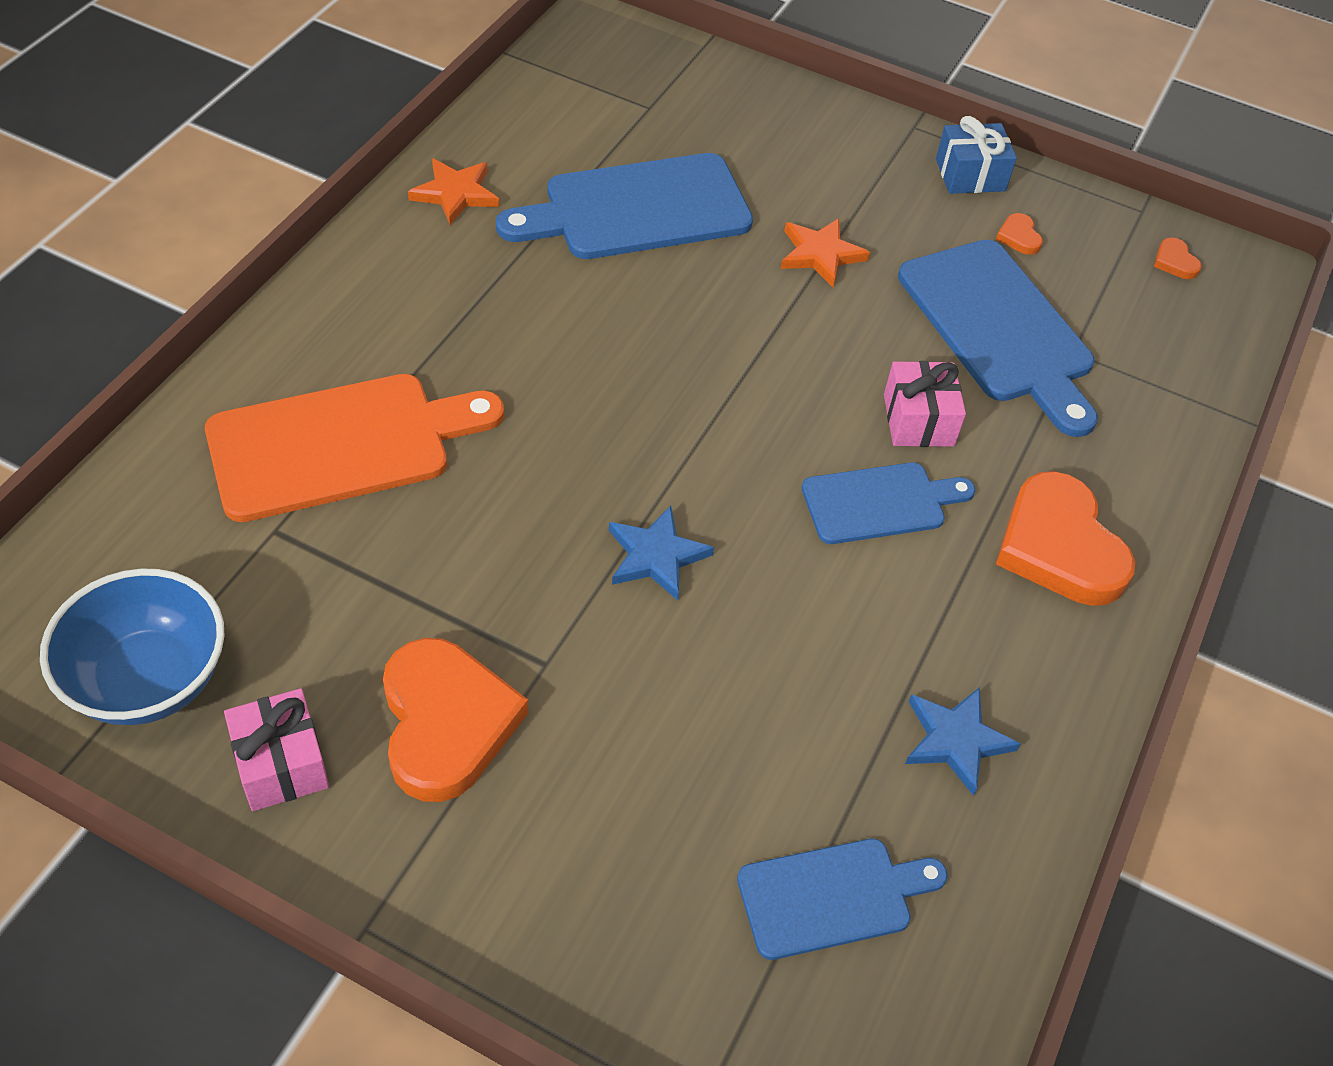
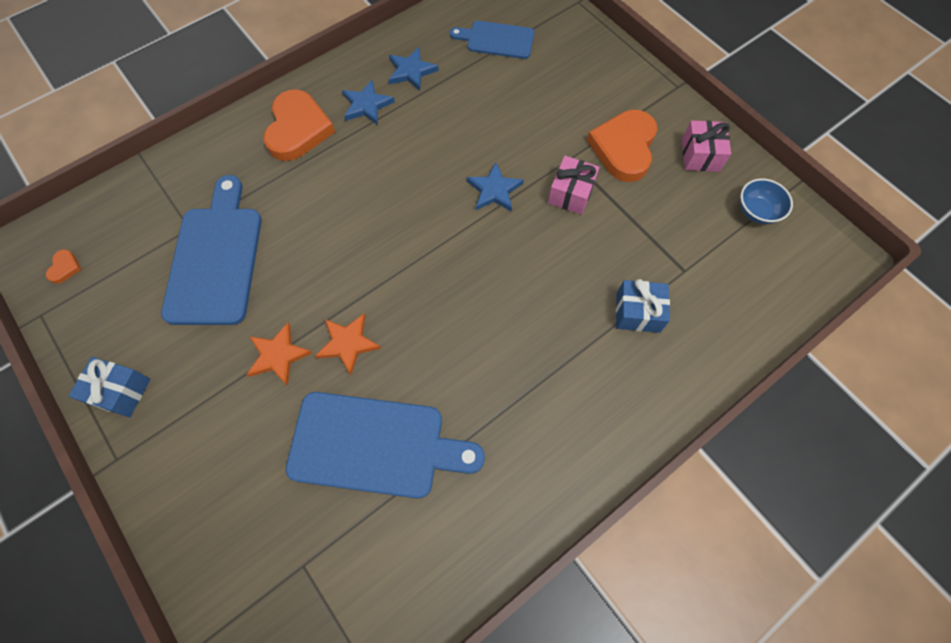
camera: 150 degrees left, 15 degrees up
blue bowl [40,569,225,725] -> blue bowl [740,178,793,224], size x0.59
orange cutting board [205,374,504,522] -> blue gift [616,279,670,333]
orange star [408,158,499,225] -> orange star moved to [315,314,381,375]
blue cutting board [802,463,976,544] -> none
pink gift [884,361,966,447] -> pink gift moved to [548,156,600,215]
orange heart [996,213,1043,255] -> none
none -> blue star [342,80,395,125]

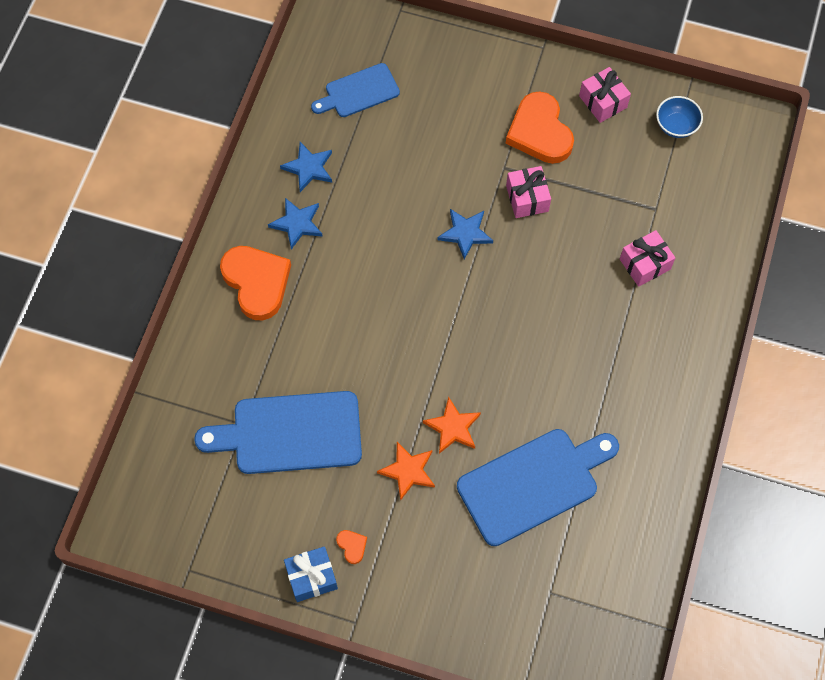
camera: 35 degrees left, 0 degrees up
orange heart [46,249,82,284] -> orange heart moved to [336,530,367,564]
blue cutting board [161,175,262,325] -> blue cutting board turned 60 degrees counterclockwise [194,391,362,474]
blue gift [616,279,670,333] -> pink gift [620,230,675,287]

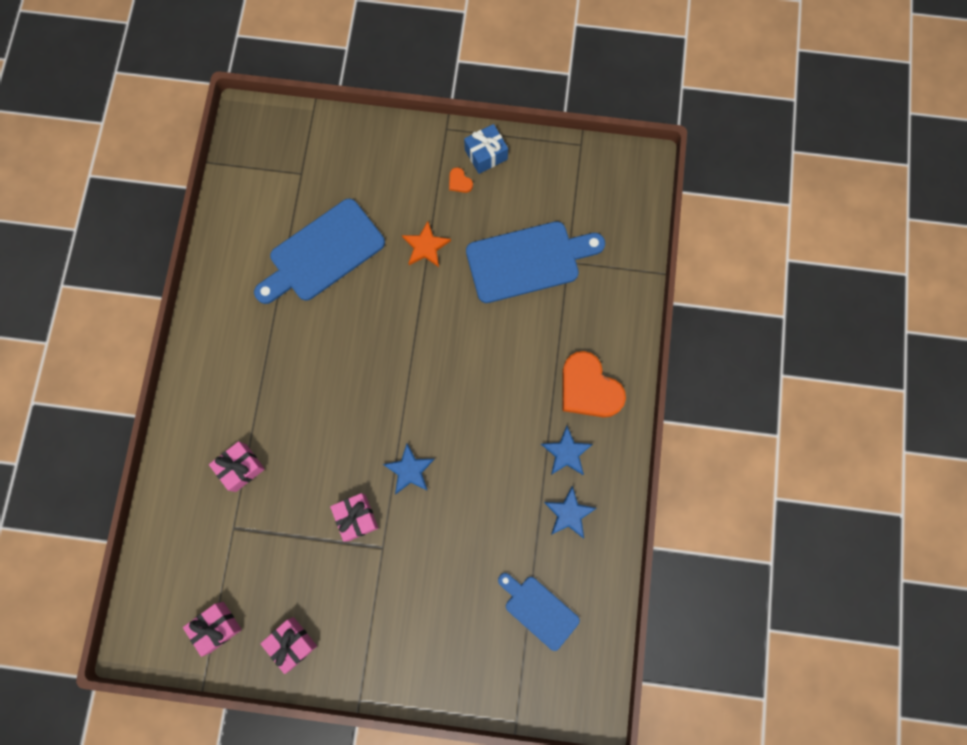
camera: 170 degrees right, 10 degrees up
blue cutting board [311,63,400,117] -> blue cutting board turned 105 degrees counterclockwise [498,573,580,651]
orange star [423,397,481,454] -> none
orange heart [506,91,574,164] -> none
blue bowl [656,96,703,138] -> pink gift [183,602,242,657]

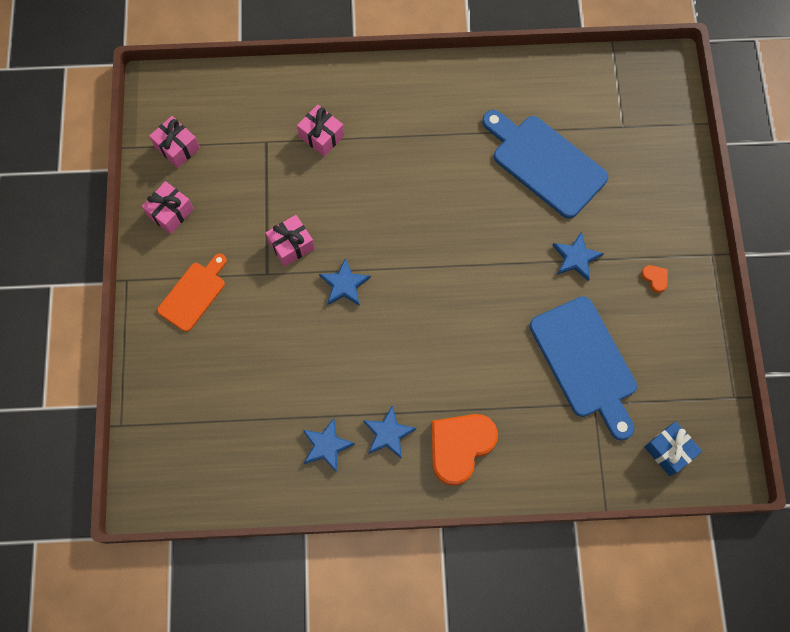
camera: 80 degrees right, 5 degrees down
orange star [402,221,451,267] -> blue star [552,232,604,281]
orange heart [449,167,473,193] -> orange heart turned 105 degrees clockwise [641,265,668,293]
blue gift [464,124,508,174] -> blue gift moved to [644,422,702,476]
blue cutting board [498,573,580,651] -> none
none -> orange cutting board [157,254,227,332]

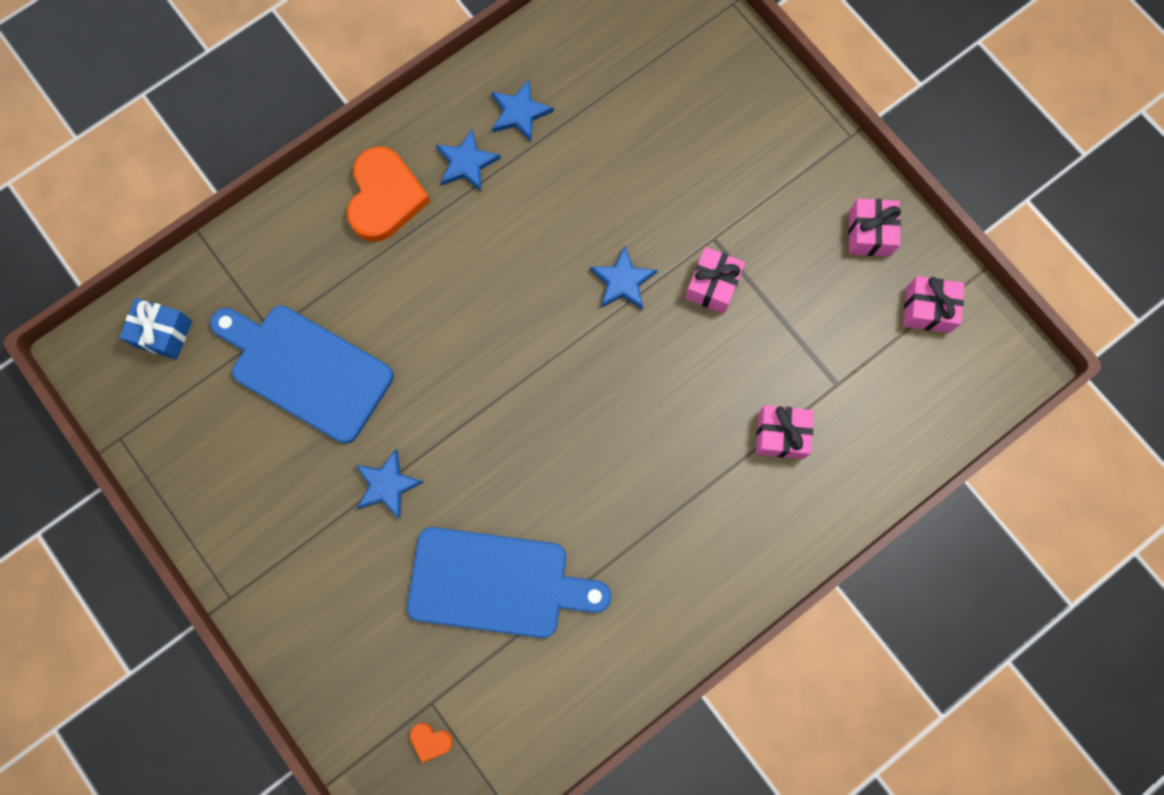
camera: 145 degrees right, 5 degrees up
orange cutting board [157,254,227,332] -> none
orange heart [641,265,668,293] -> orange heart moved to [410,723,453,762]

